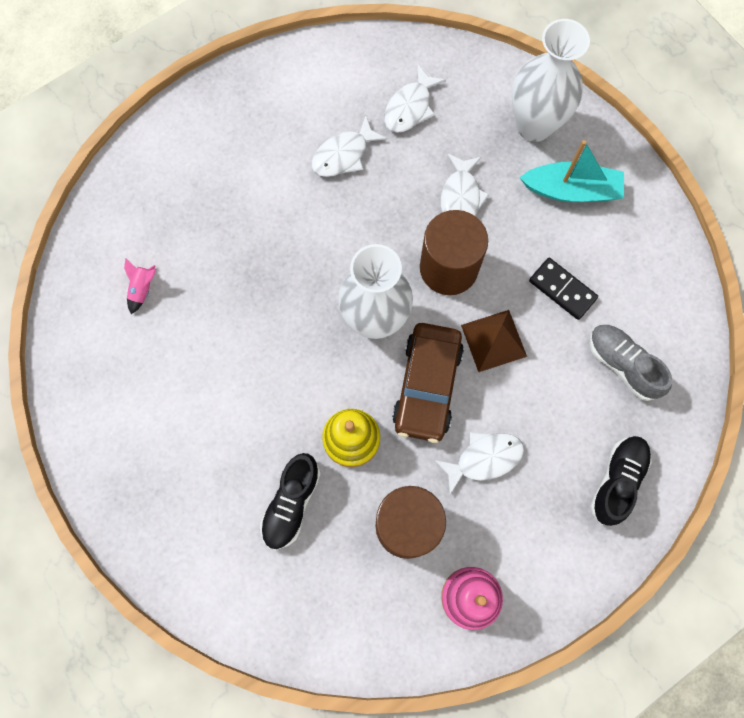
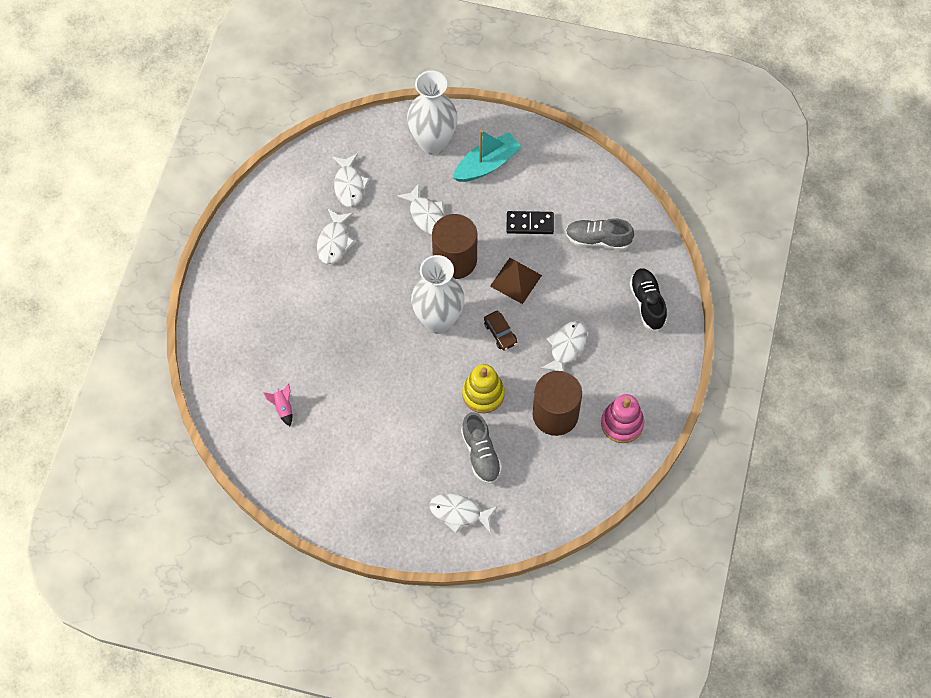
camera: 40 degrees left, 10 degrees down
black shoe [260,453,321,549] -> grey shoe [461,412,502,484]
brown car [392,323,464,443] -> brown car [484,311,517,351], size x0.49
none -> white fish [429,493,498,533]

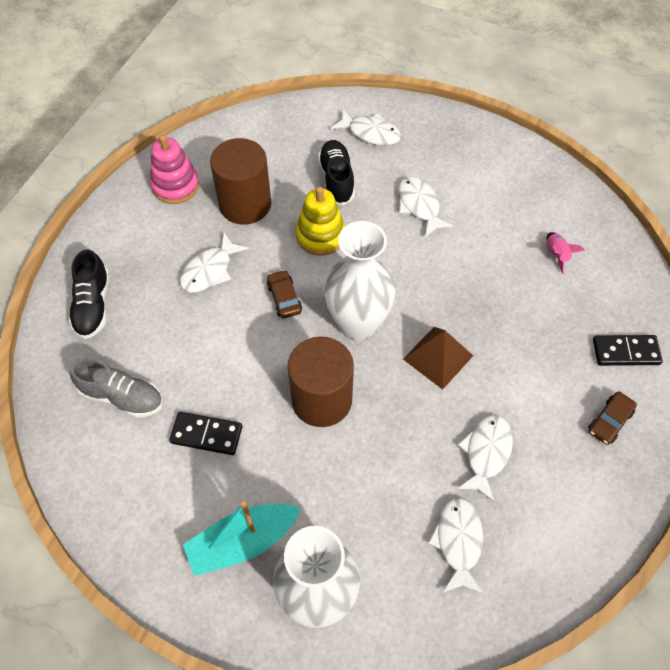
camera: 170 degrees left, 5 degrees down
white fish [397,184,444,235] -> white fish moved to [398,176,454,237]
grey shoe [461,412,502,484] -> black shoe [318,140,355,205]
brown pyramid [490,258,542,304] -> brown pyramid moved to [403,327,473,390]
none -> brown car [588,392,637,445]
none -> black domino [593,335,663,366]

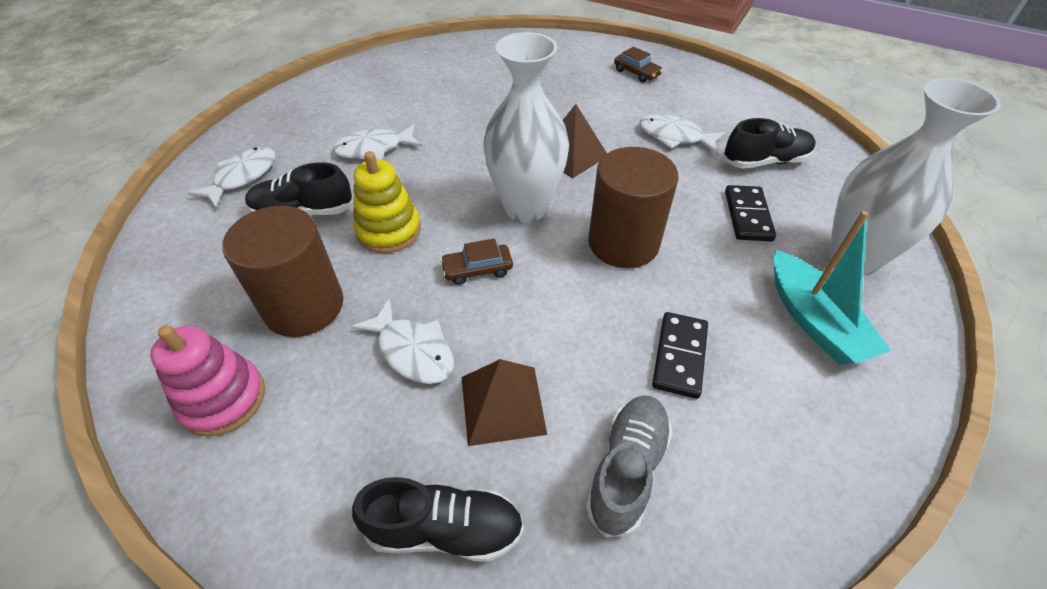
camera: 85 degrees left, 10 degrees down
white fish [428,498,484,594] -> black shoe [724,118,816,169]
pink rocket [547,232,585,274] -> none
black domino [593,335,663,366] -> black domino moved to [725,185,776,241]
none -> brown pyramid [462,359,547,446]

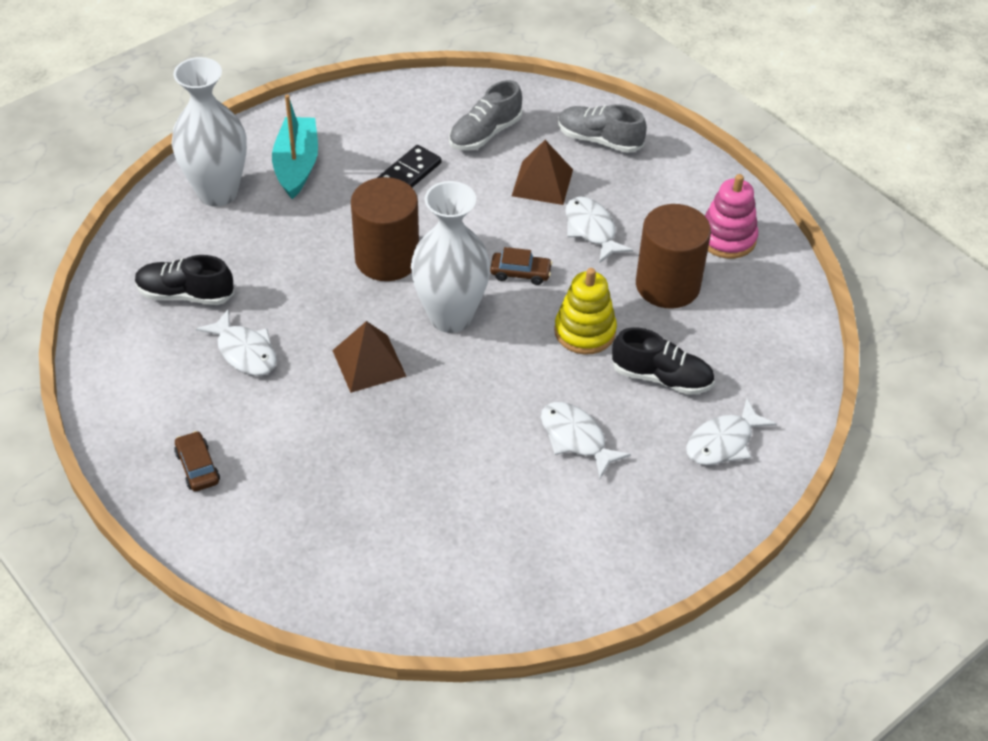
camera: 160 degrees left, 0 degrees up
white fish [332,124,422,160] -> white fish turned 135 degrees counterclockwise [541,402,631,479]
black shoe [352,477,524,562] -> grey shoe [558,104,647,153]
black domino [725,185,776,241] -> none

